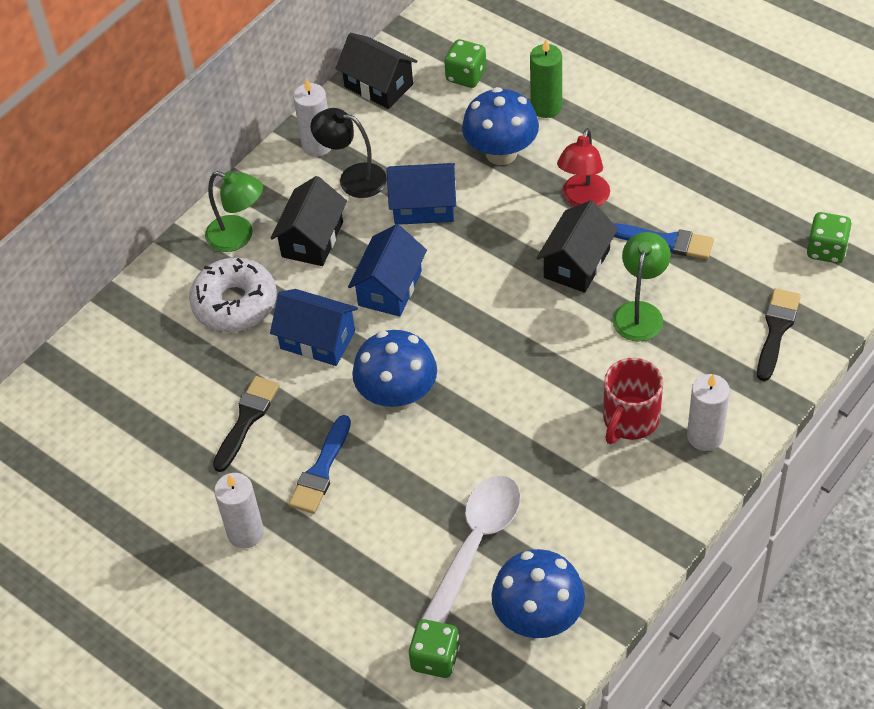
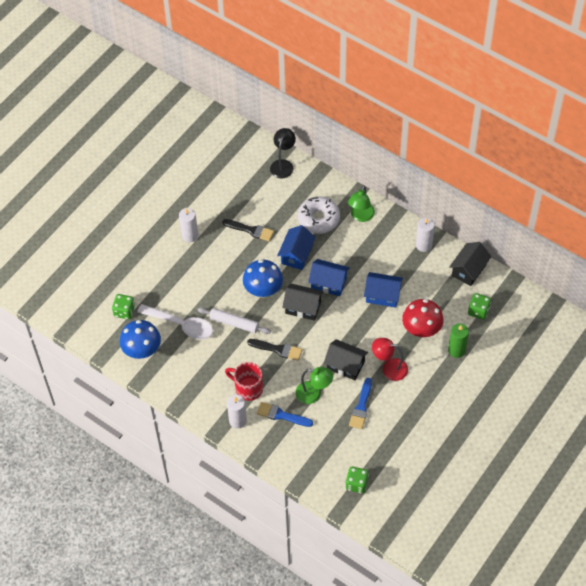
camera: 85 degrees right, 5 degrees up
black house [270,176,347,266] -> black house moved to [282,283,324,321]
blue brush [289,415,351,514] -> blue brush moved to [257,402,313,427]
black lamp [311,108,387,198] -> black lamp moved to [270,128,296,179]
blue house [387,163,456,225] -> blue house turned 75 degrees counterclockwise [364,272,403,308]
blue mushroom [462,87,539,165] -> red mushroom [402,299,444,337]
black brush [757,288,801,381] -> black brush moved to [247,339,302,361]
none -> white rolling pin [198,307,271,334]

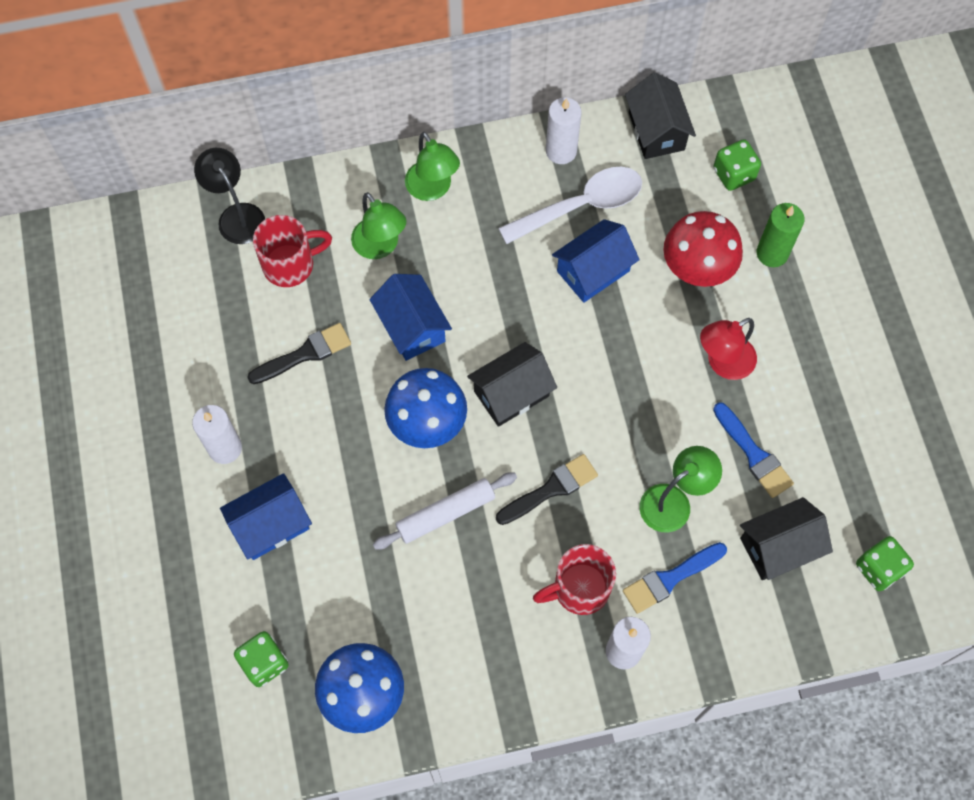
camera: 50 degrees left, 10 degrees up
white spoon [137,304,213,339] -> white spoon moved to [498,167,642,244]
white donut [298,196,340,234] -> green lamp [351,192,406,259]
blue house [308,259,350,296] -> blue house moved to [220,473,312,560]
black house [324,339,368,381] -> black house moved to [740,497,833,580]
none -> red mug [253,215,332,287]

